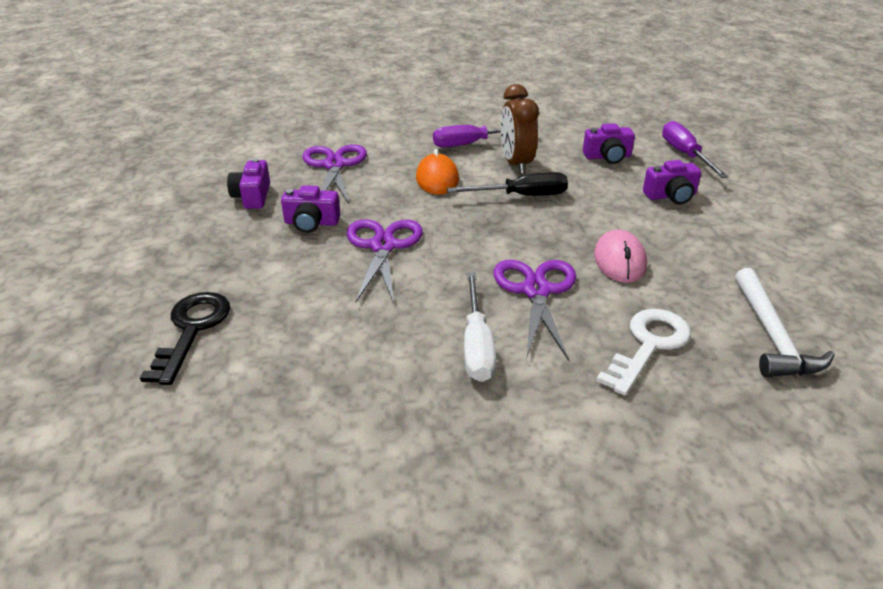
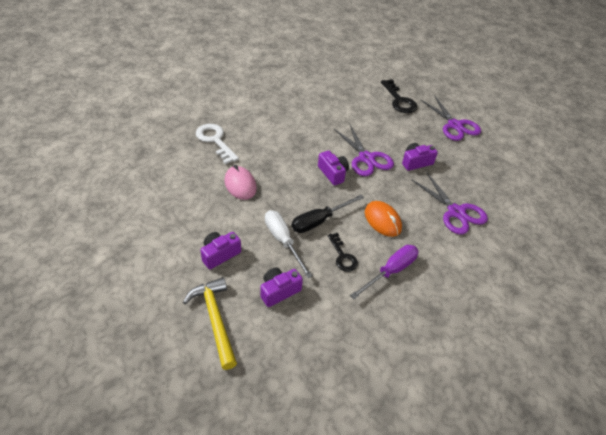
camera: 150 degrees right, 10 degrees up
purple camera [227,158,270,209] -> purple camera moved to [318,151,349,186]
white screwdriver [464,273,497,382] -> white screwdriver moved to [265,210,312,278]
purple scissors [493,260,576,361] -> purple scissors moved to [421,95,481,141]
brown clock [501,84,539,174] -> black key [328,233,358,272]
white key [596,309,691,396] -> white key turned 135 degrees clockwise [196,124,239,164]
purple screwdriver [662,121,728,178] -> yellow hammer [183,277,237,370]
white hammer [735,268,834,377] -> none

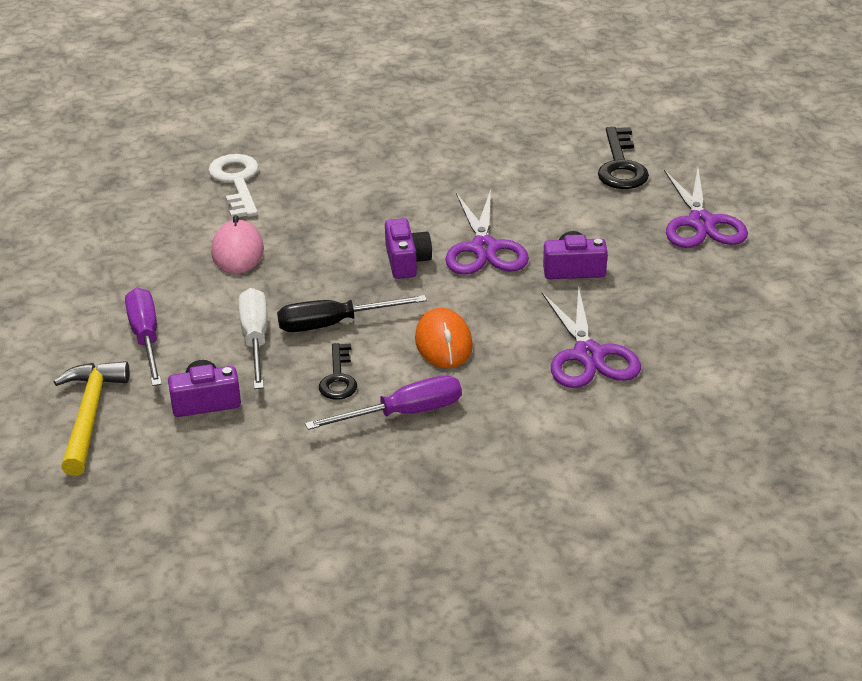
camera: 25 degrees right, 10 degrees down
purple camera [200,232,241,269] -> purple screwdriver [125,288,162,386]

